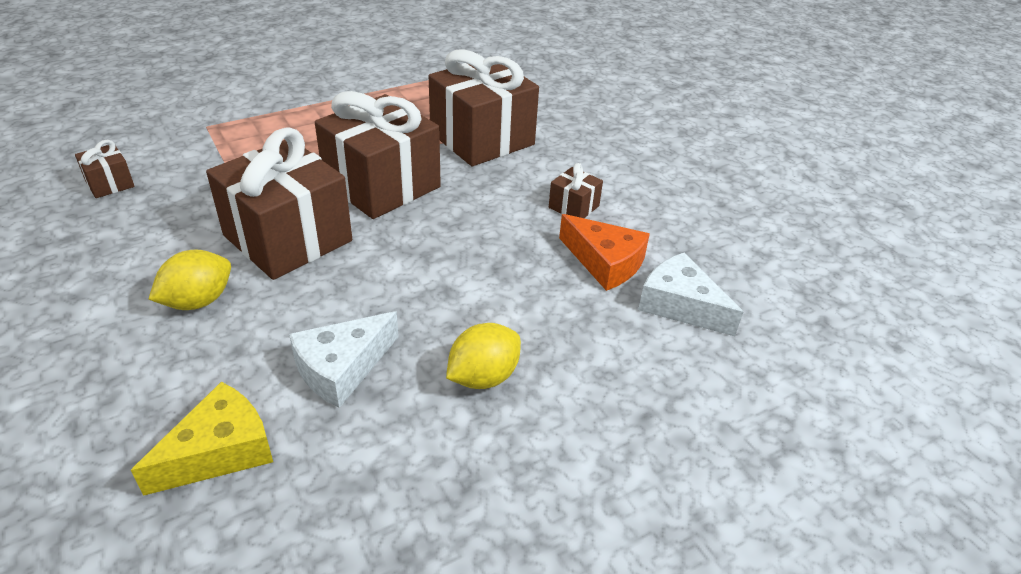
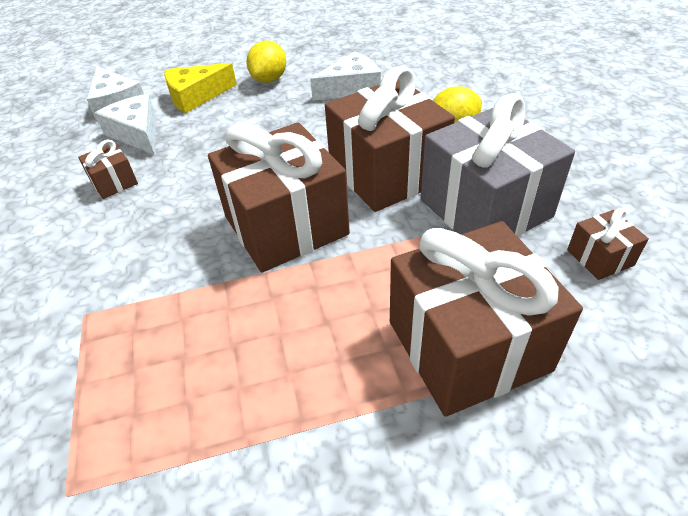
camera: 160 degrees left, 5 degrees up
yellow cheese [131,382,273,496] -> yellow cheese moved to [164,63,237,113]
brown gift [429,49,539,166] -> brown gift moved to [390,221,583,417]
yellow lemon [446,323,521,389] -> yellow lemon turned 45 degrees counterclockwise [246,41,286,83]
orange cheese [559,214,650,291] -> white cheese [95,94,156,155]
none -> grey gift [421,93,575,237]

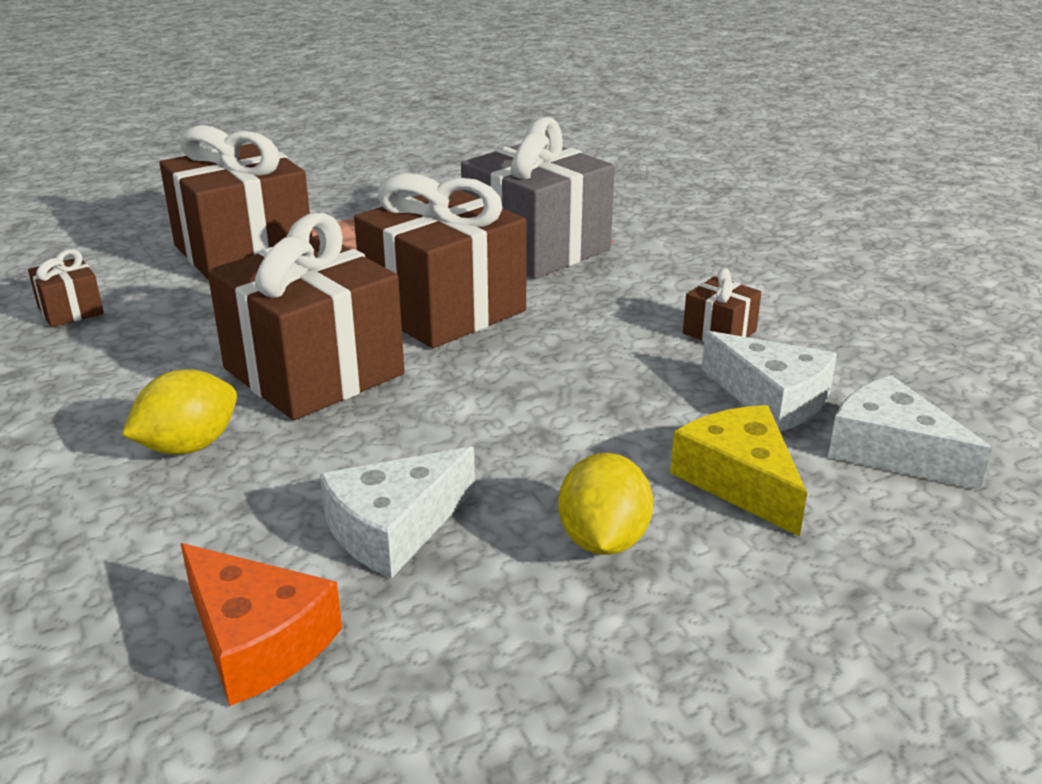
camera: 165 degrees right, 15 degrees down
yellow cheese [164,63,237,113] -> yellow cheese turned 75 degrees counterclockwise [670,405,807,537]
grey gift [421,93,575,237] -> grey gift moved to [461,117,615,279]
none -> orange cheese [181,543,342,706]

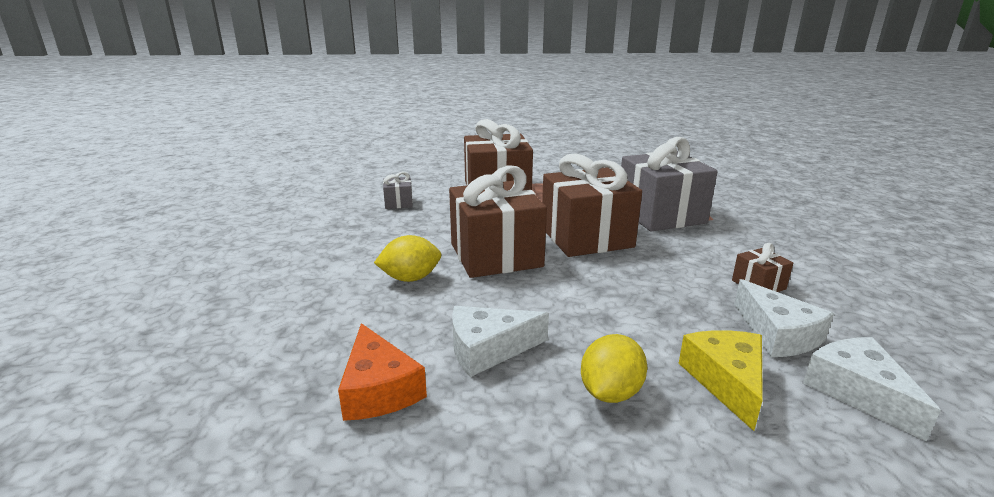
camera: 25 degrees right, 5 degrees down
brown gift [28,249,104,327] -> grey gift [383,171,413,209]

